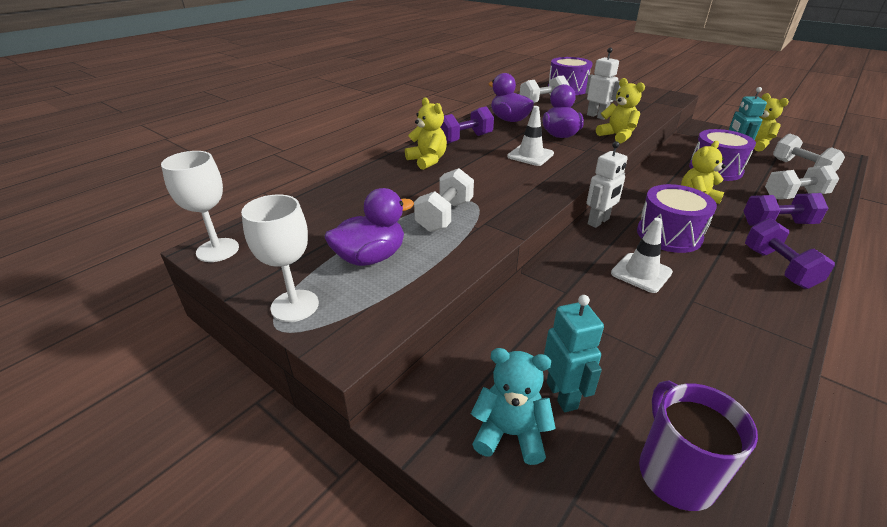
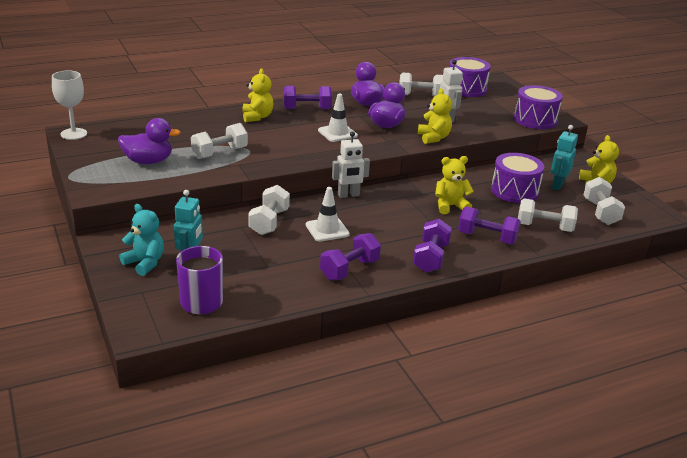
camera: 25 degrees right, 5 degrees down
white goblet [241,194,319,322] -> none
purple drum [637,184,717,253] -> purple drum moved to [514,85,563,129]
none -> white dumbbell [248,185,290,235]
none -> purple dumbbell [320,233,381,280]

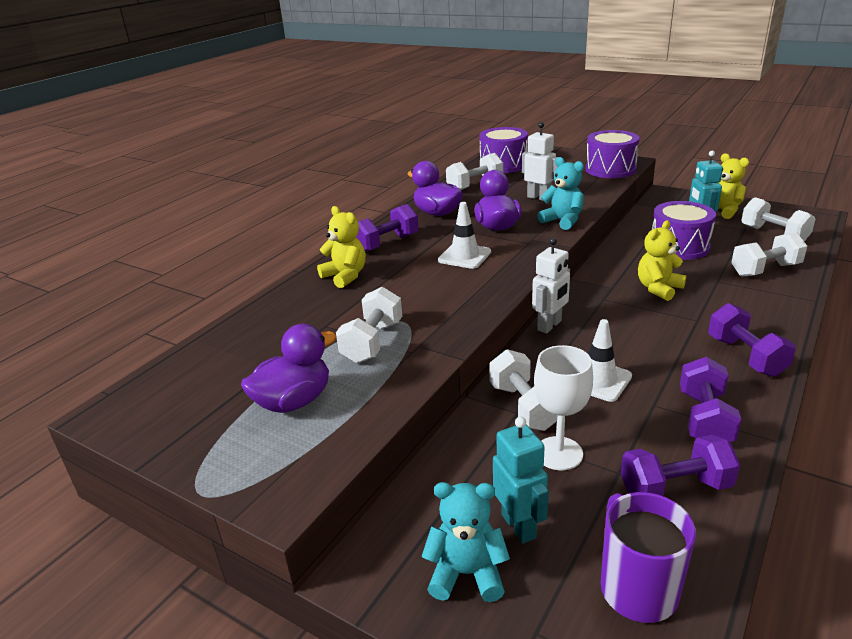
camera: 30 degrees left, 0 degrees up
white goblet [52,70,87,140] -> white goblet moved to [534,345,593,470]
yellow teddy bear [418,88,452,144] -> turquoise teddy bear [537,157,584,230]
purple dumbbell [458,206,521,244] -> purple dumbbell moved to [621,435,740,496]

